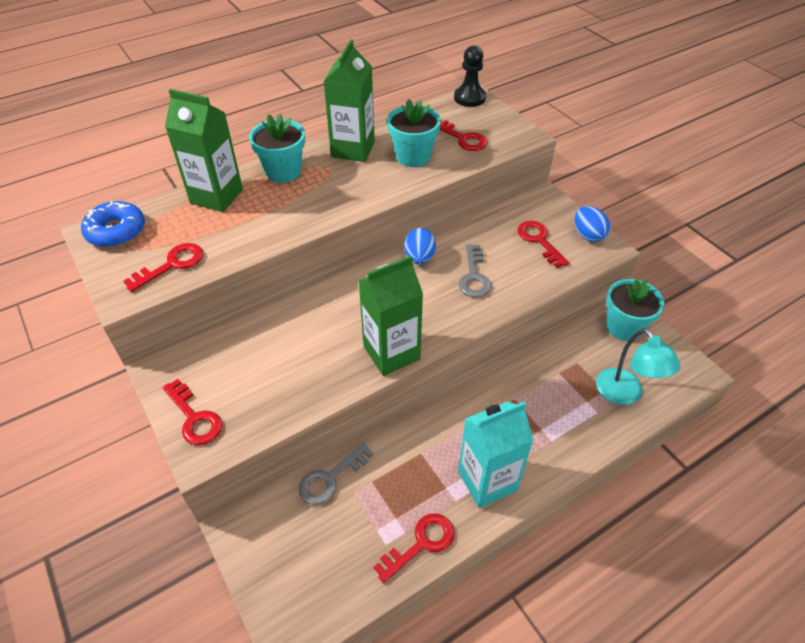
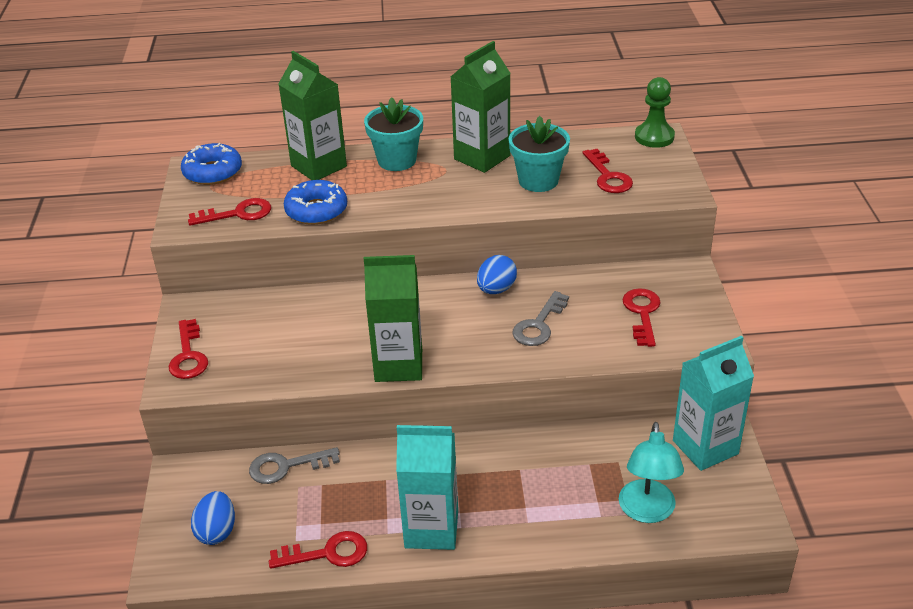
camera: 30 degrees right, 10 degrees down
black pawn [454,45,486,107] -> green pawn [635,77,675,148]
blue egg [575,206,610,242] -> blue egg moved to [191,491,235,545]
turquoise flower pot [606,279,664,341] -> turquoise carton [673,336,754,471]
none -> blue donut [284,180,347,225]

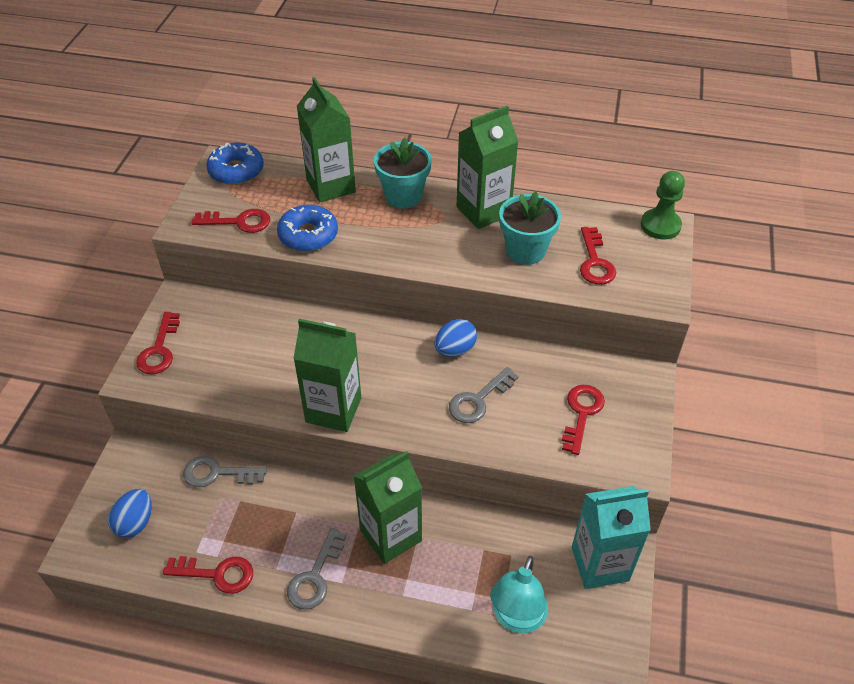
camera: 15 degrees right, 10 degrees up
turquoise carton [396,425,458,550] -> grey key [287,528,346,610]
none -> green carton [353,451,422,564]

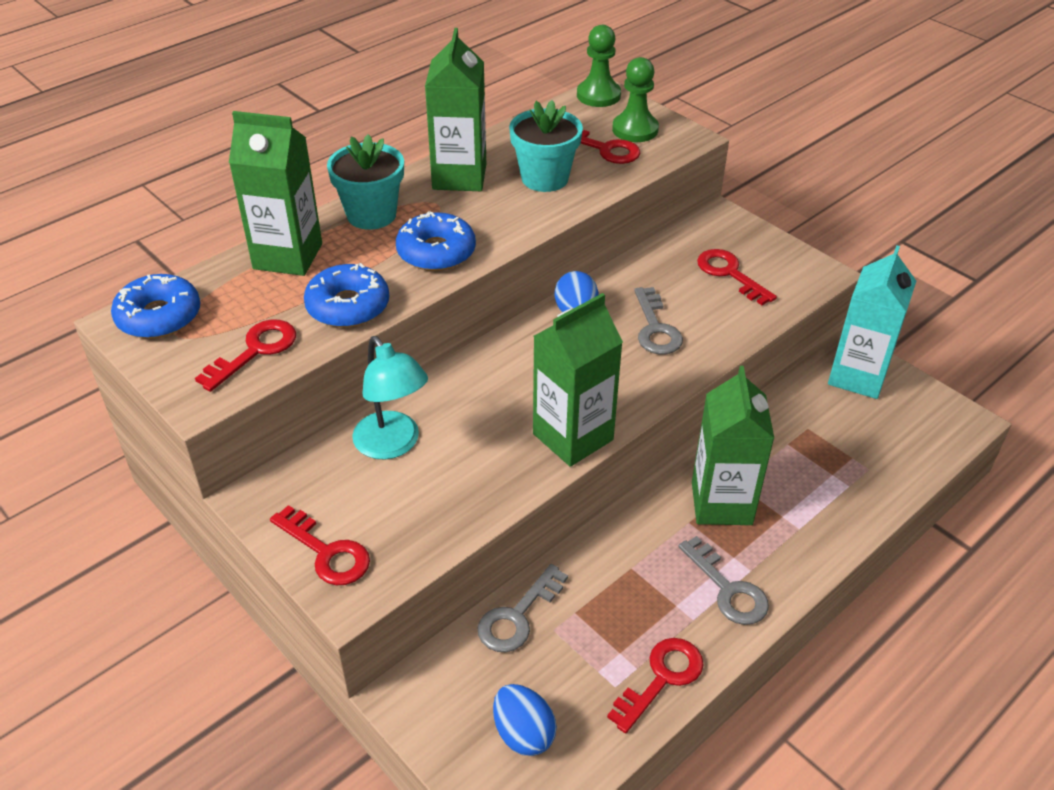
camera: 55 degrees left, 5 degrees down
turquoise lamp [490,556,548,633] -> turquoise lamp moved to [352,336,428,460]
none -> blue donut [396,211,476,271]
none -> green pawn [612,57,659,142]

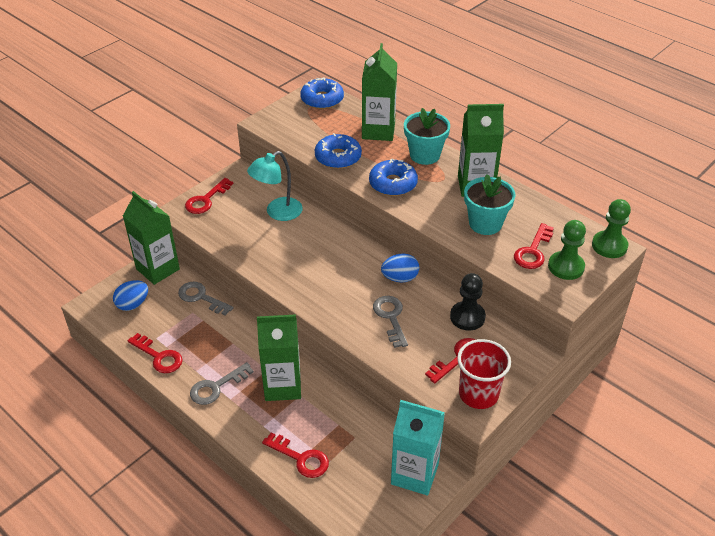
camera: 85 degrees right, 0 degrees up
red key [195,319,296,392] -> red key moved to [262,432,329,478]
green carton [533,293,623,467] -> green carton moved to [123,191,180,285]
grey key [634,287,683,354] -> grey key turned 90 degrees clockwise [373,296,408,348]
none -> black pawn [450,273,486,331]
none -> red cup [457,339,511,409]

